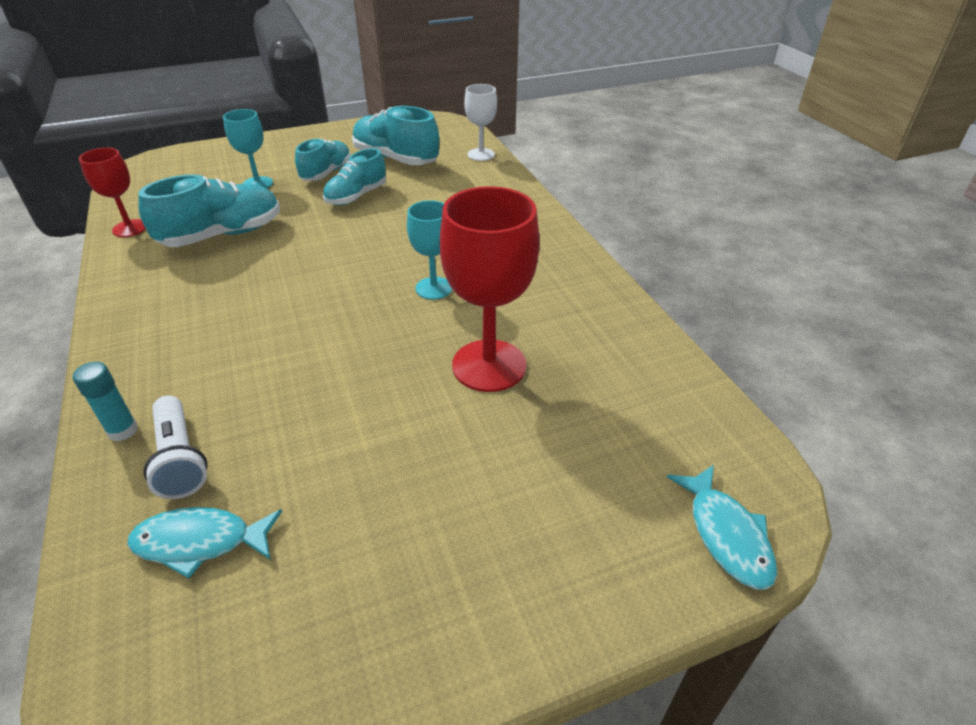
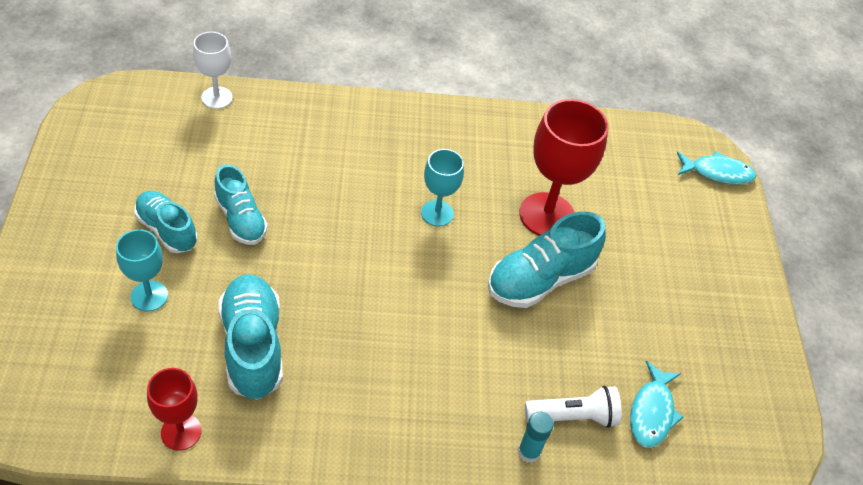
camera: 75 degrees left, 10 degrees up
turquoise shoe [352,106,439,165] -> turquoise shoe moved to [488,211,606,308]

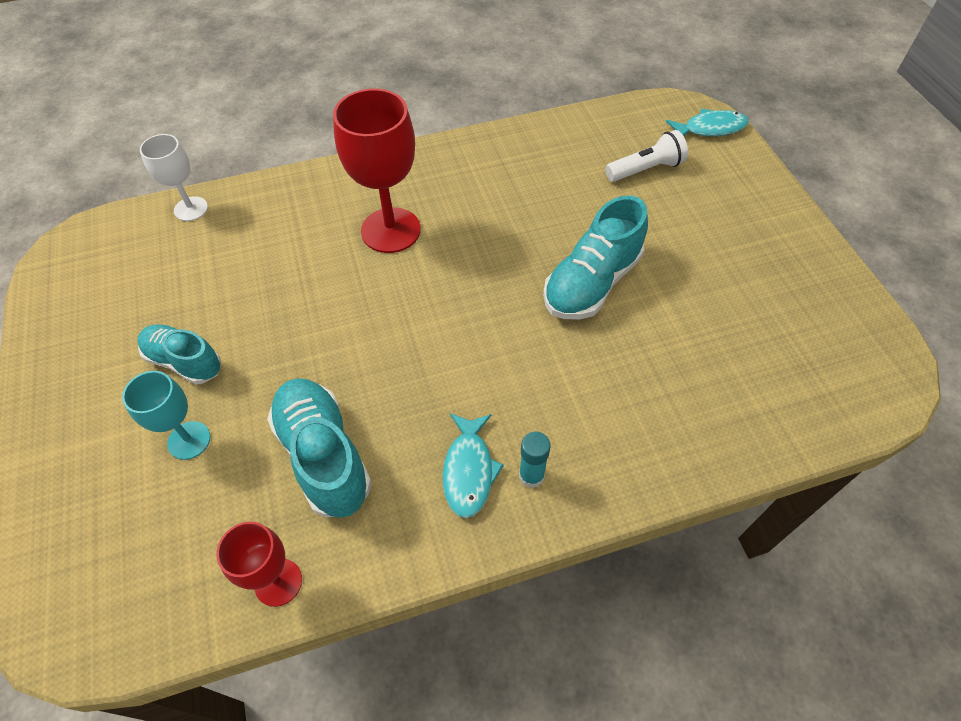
camera: 10 degrees left, 5 degrees up
turquoise shoe [214,164,268,245] -> none
turquoise goblet [421,149,464,226] -> none
turquoise glue stick [518,412,554,463] -> turquoise glue stick moved to [519,432,551,488]
red goblet [519,99,608,236] -> red goblet moved to [333,88,421,253]
white flashlight [525,386,622,428] -> white flashlight moved to [605,130,688,182]
turquoise fish [630,361,683,448] -> turquoise fish moved to [443,413,504,518]

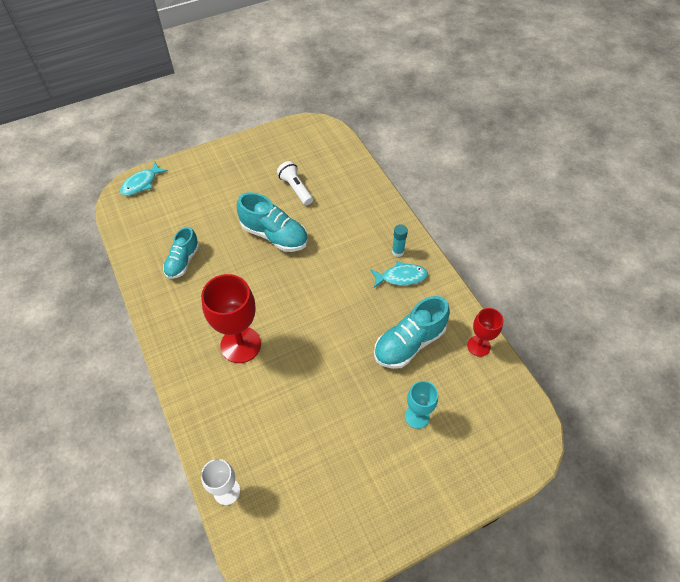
camera: 100 degrees left, 0 degrees up
turquoise shoe [137,324,221,384] -> turquoise shoe moved to [163,227,199,279]
white flashlight [605,130,688,182] -> white flashlight moved to [277,161,313,205]
turquoise fish [666,109,749,137] -> turquoise fish turned 120 degrees counterclockwise [120,162,168,196]

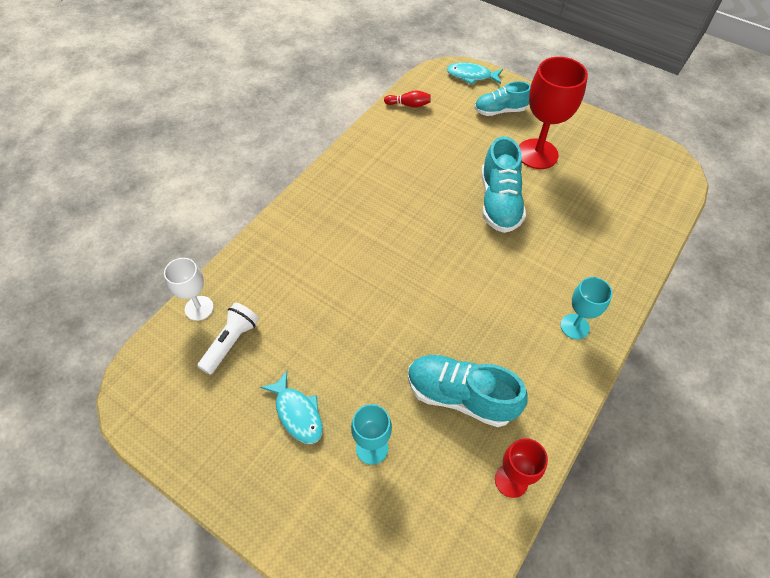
camera: 60 degrees right, 0 degrees up
turquoise shoe [163,227,199,279] -> turquoise shoe moved to [474,81,531,116]
red goblet [201,274,261,363] -> red goblet moved to [519,57,588,169]
white flashlight [277,161,313,205] -> white flashlight moved to [197,302,259,375]
turquoise fish [370,261,428,288] -> turquoise fish moved to [260,371,323,444]
turquoise glue stick [392,224,408,257] -> turquoise goblet [560,277,613,339]
none -> red bowling pin [384,90,431,107]

